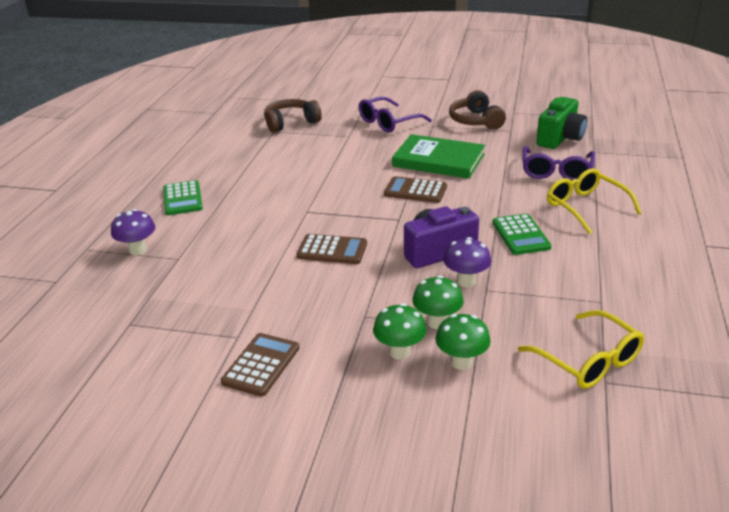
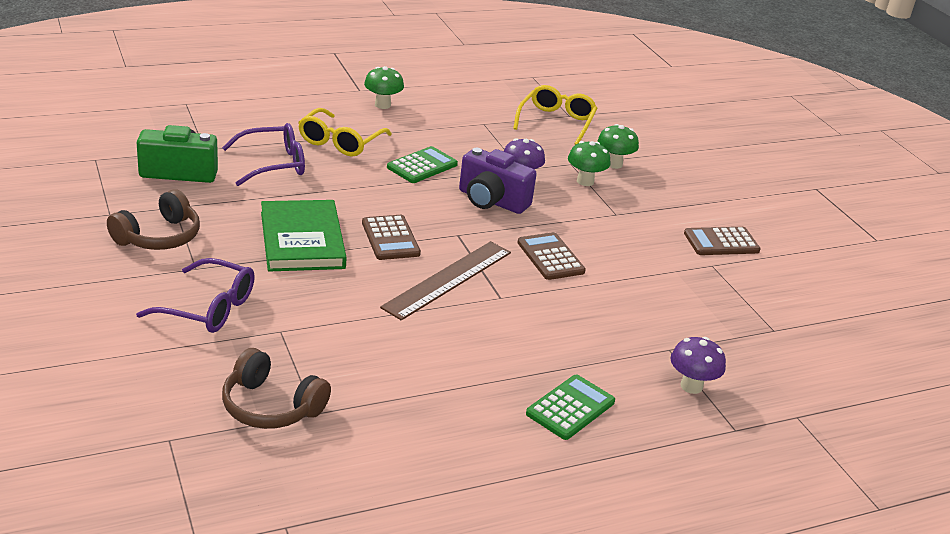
camera: 130 degrees left, 0 degrees up
green mushroom [373,303,427,360] -> green mushroom moved to [364,66,404,109]
none -> brown ruler [380,241,511,321]

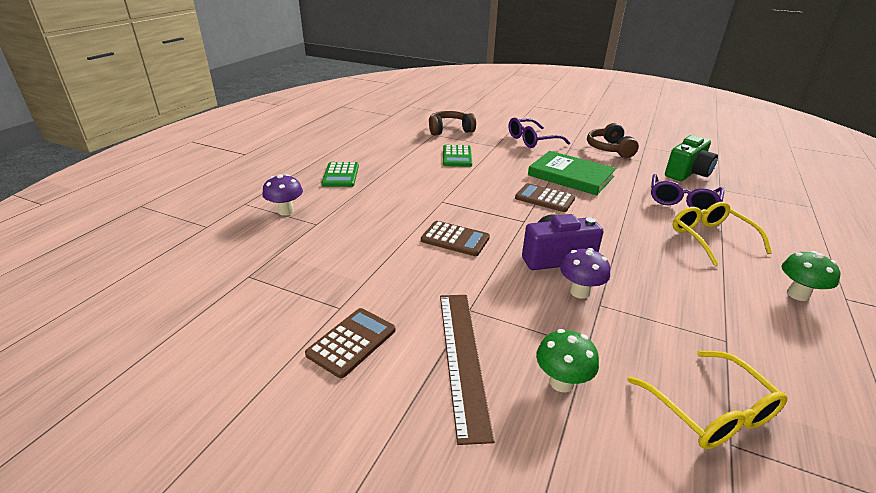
camera: 140 degrees right, 0 degrees up
brown ruler [380,241,511,321] -> brown ruler moved to [440,295,494,445]
green calculator [387,146,458,183] -> green calculator moved to [443,145,472,167]
green mushroom [568,141,611,186] -> none

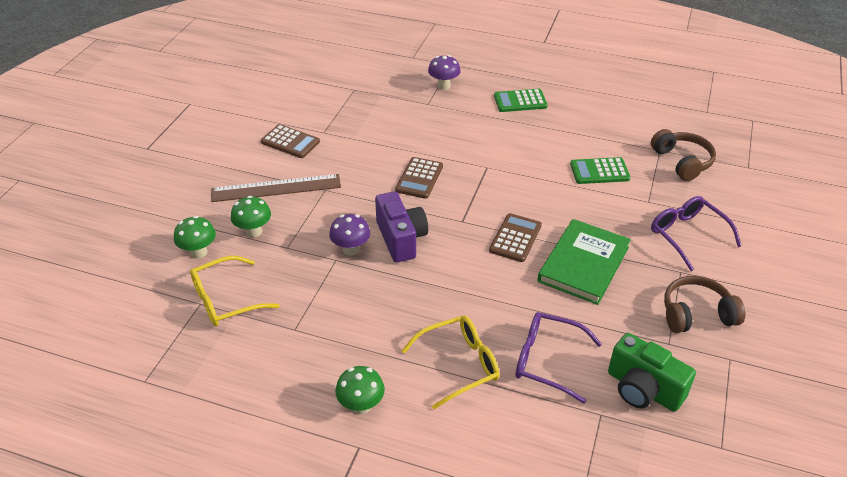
camera: 85 degrees right, 10 degrees up
none -> green mushroom [174,216,216,258]

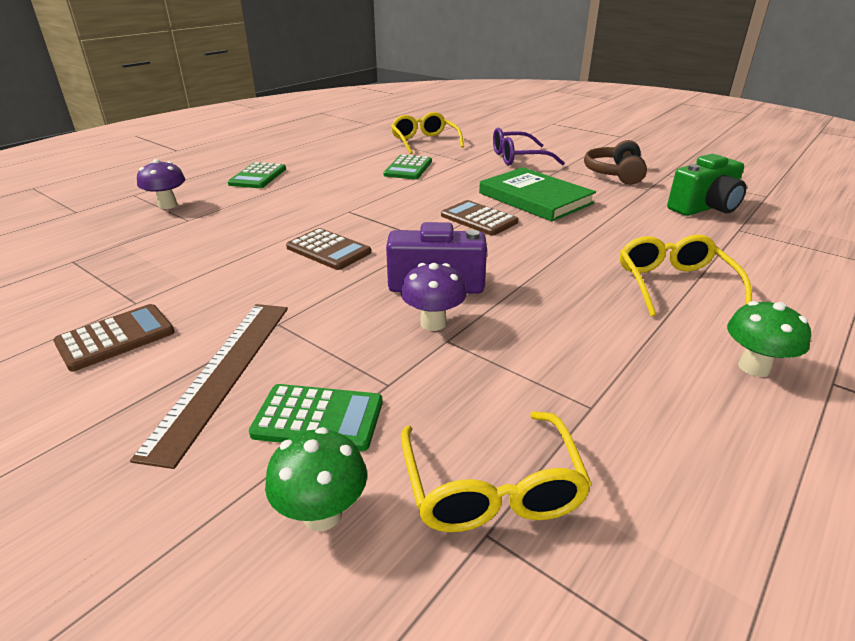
camera: 70 degrees left, 10 degrees down
green mushroom [231,196,271,237] -> green calculator [249,384,383,451]
purple glasses [516,312,602,403] -> none
brown headphones [651,129,716,181] -> yellow glasses [391,112,464,154]

